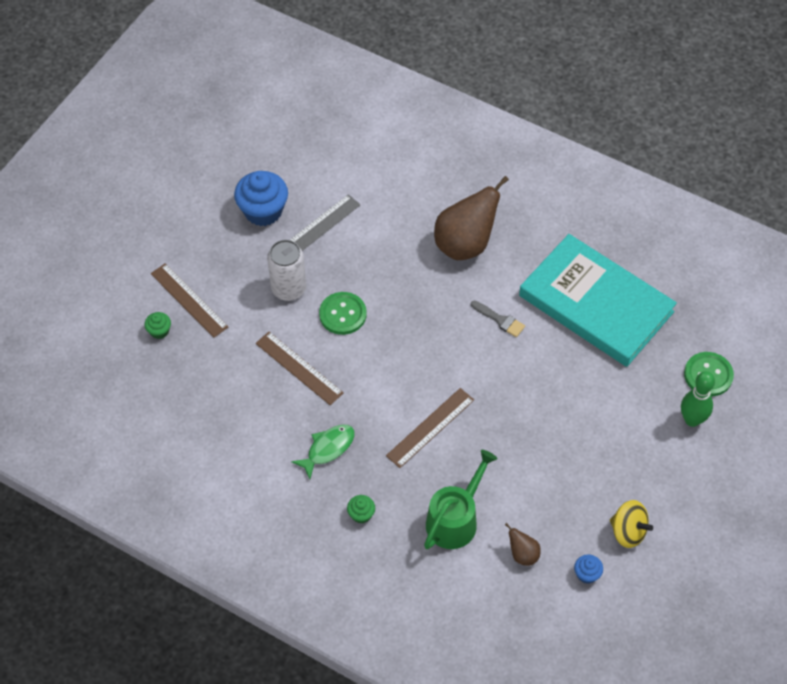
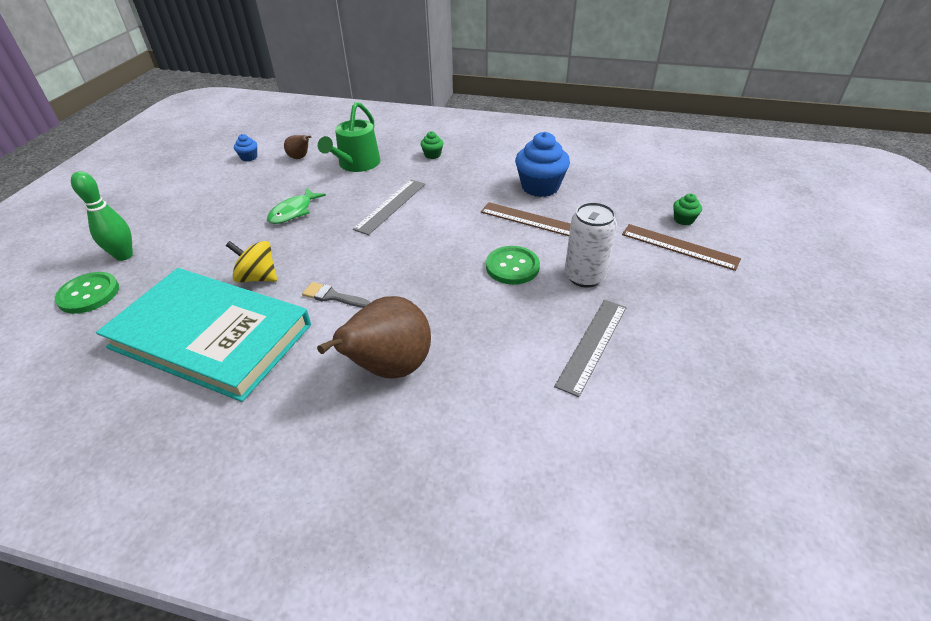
camera: 165 degrees right, 15 degrees down
blue cupcake [234,171,288,226] -> blue cupcake moved to [515,132,570,197]
green fish [291,425,354,479] -> green fish moved to [267,188,326,224]
brown ruler [386,388,474,468] -> grey ruler [353,180,425,235]
yellow spinning top [610,500,653,548] -> yellow spinning top moved to [226,241,277,283]

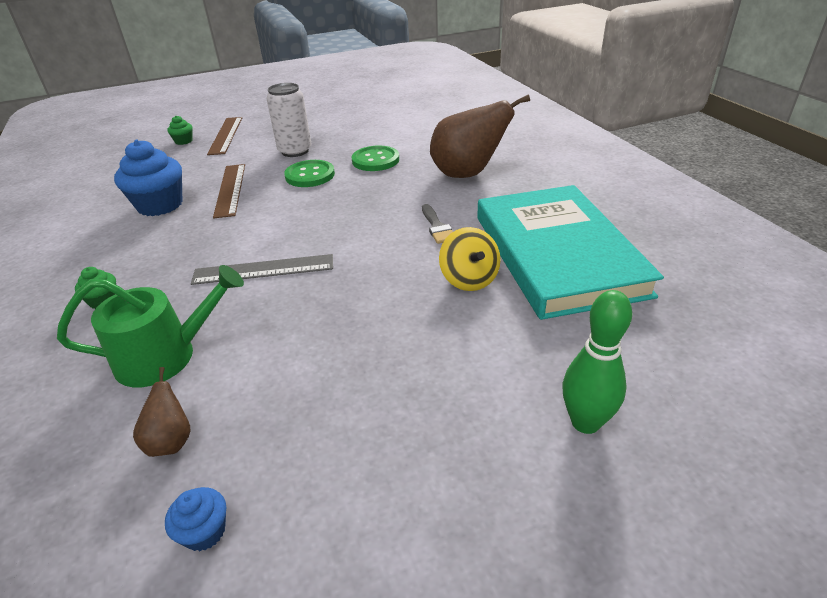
camera: 125 degrees left, 5 degrees down
green button [55,272,119,314] -> green button moved to [351,145,399,171]
green fish [267,188,326,224] -> none
grey ruler [554,300,627,397] -> none

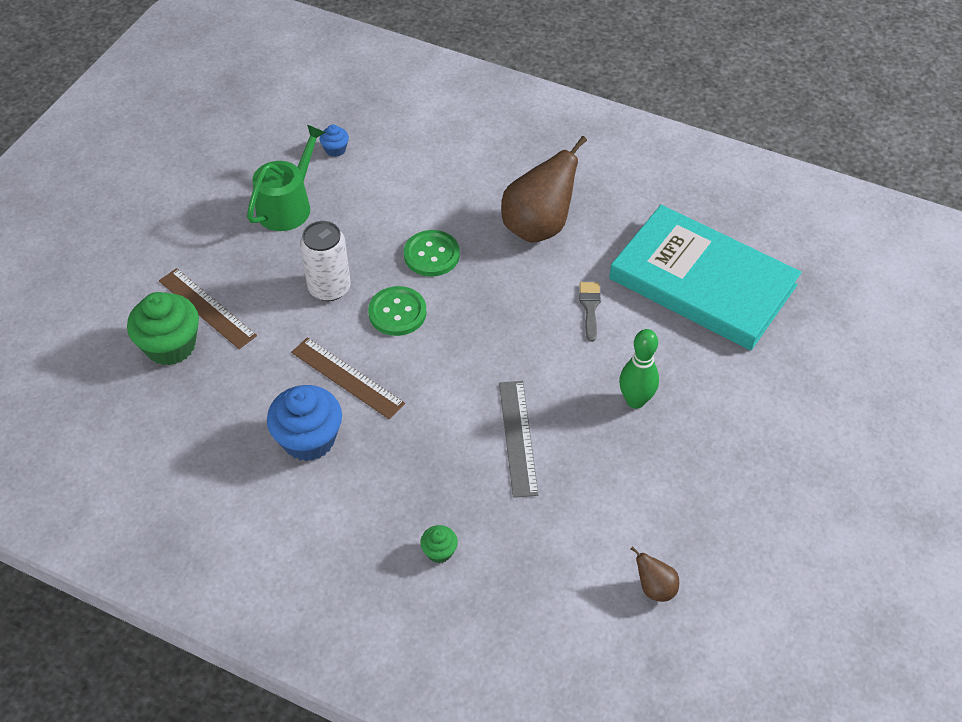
camera: 45 degrees left, 15 degrees up
green watering can [57,265,244,387] -> green watering can moved to [247,124,326,231]
blue cupcake [165,487,226,551] -> blue cupcake moved to [320,124,349,157]
green cupcake [167,116,192,145] -> green cupcake [127,292,199,365], size x2.12
grey ruler [191,254,333,285] -> grey ruler turned 45 degrees counterclockwise [499,381,539,498]
grey brush [422,204,453,244] -> grey brush turned 120 degrees counterclockwise [579,282,601,342]
yellow spinning top [439,227,501,291] -> none
green bowling pin [563,290,632,434] -> green bowling pin moved to [619,329,659,409]

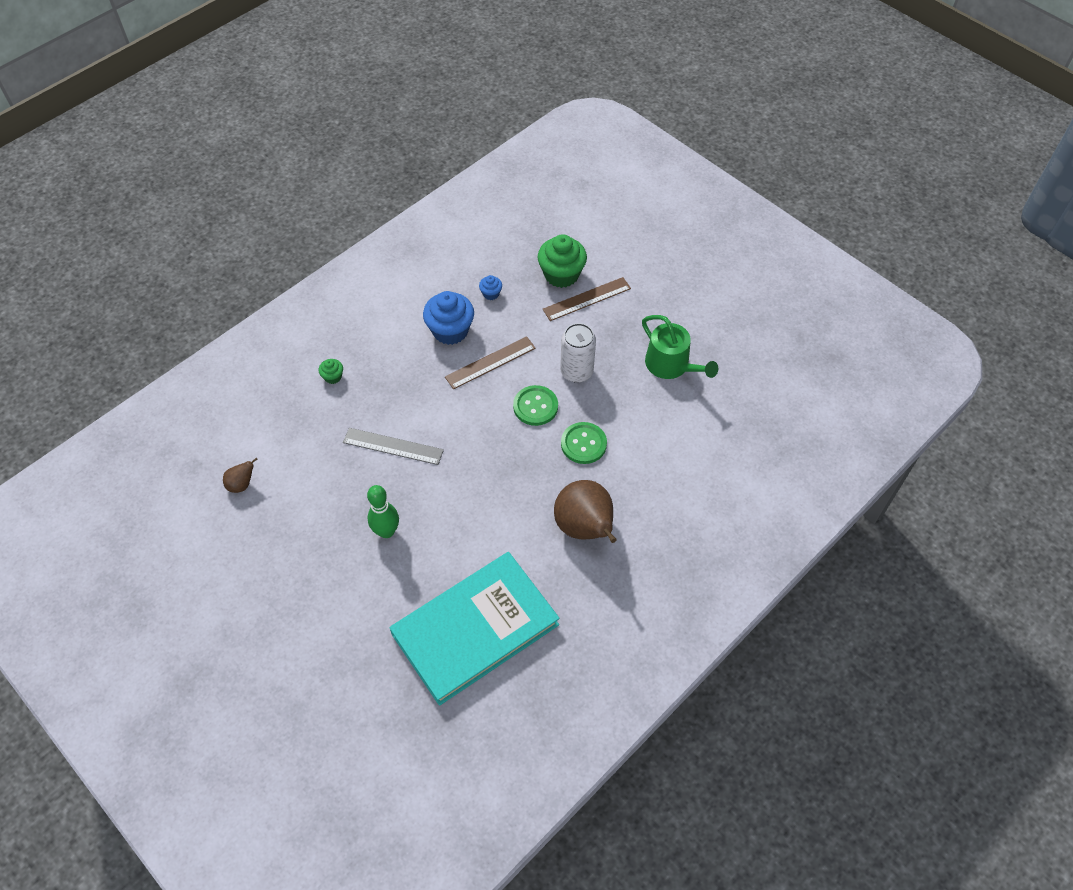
camera: 110 degrees right, 5 degrees up
blue cupcake [320,124,349,157] -> blue cupcake moved to [479,275,502,300]
grey brush [579,282,601,342] -> none

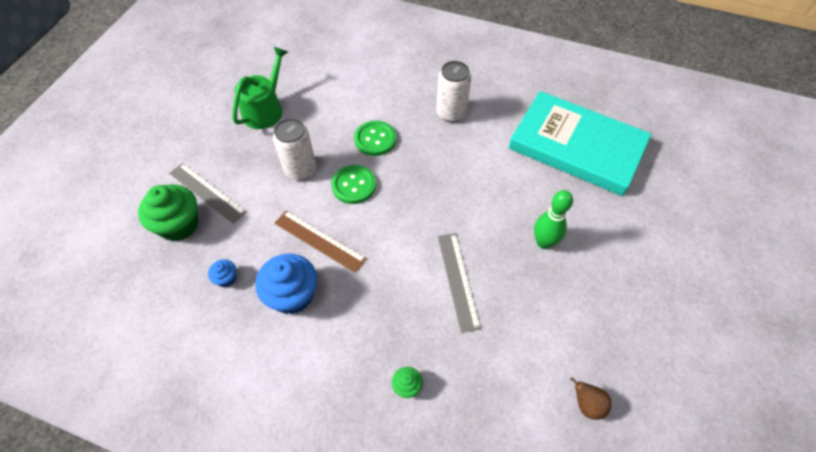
camera: 115 degrees left, 0 degrees up
brown ruler [543,277,631,321] -> grey ruler [169,163,247,224]
brown pear [554,480,617,543] -> white can [436,61,471,122]

